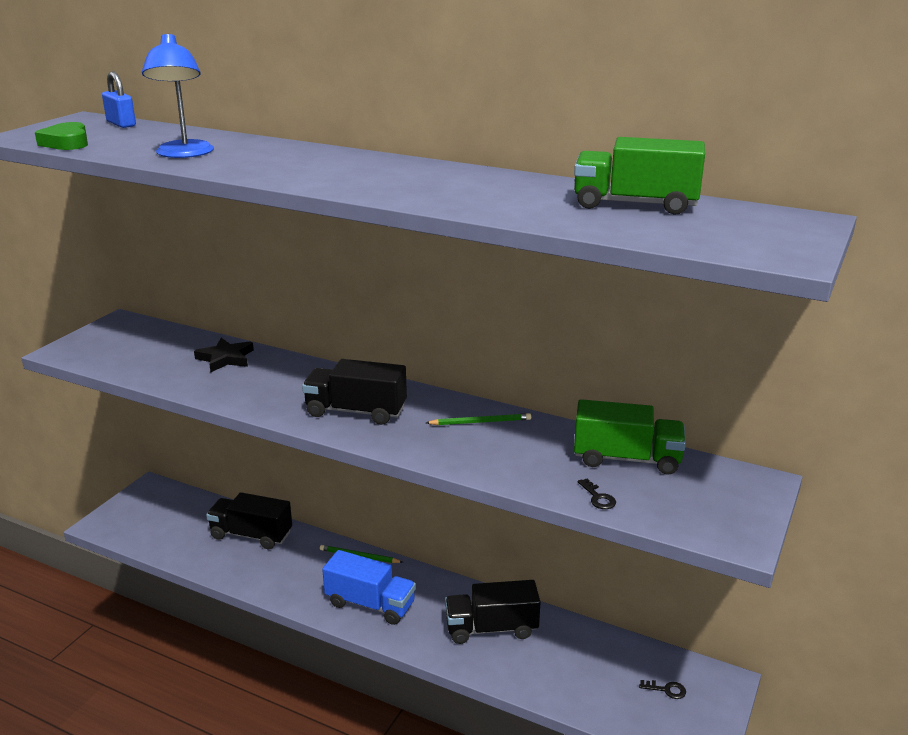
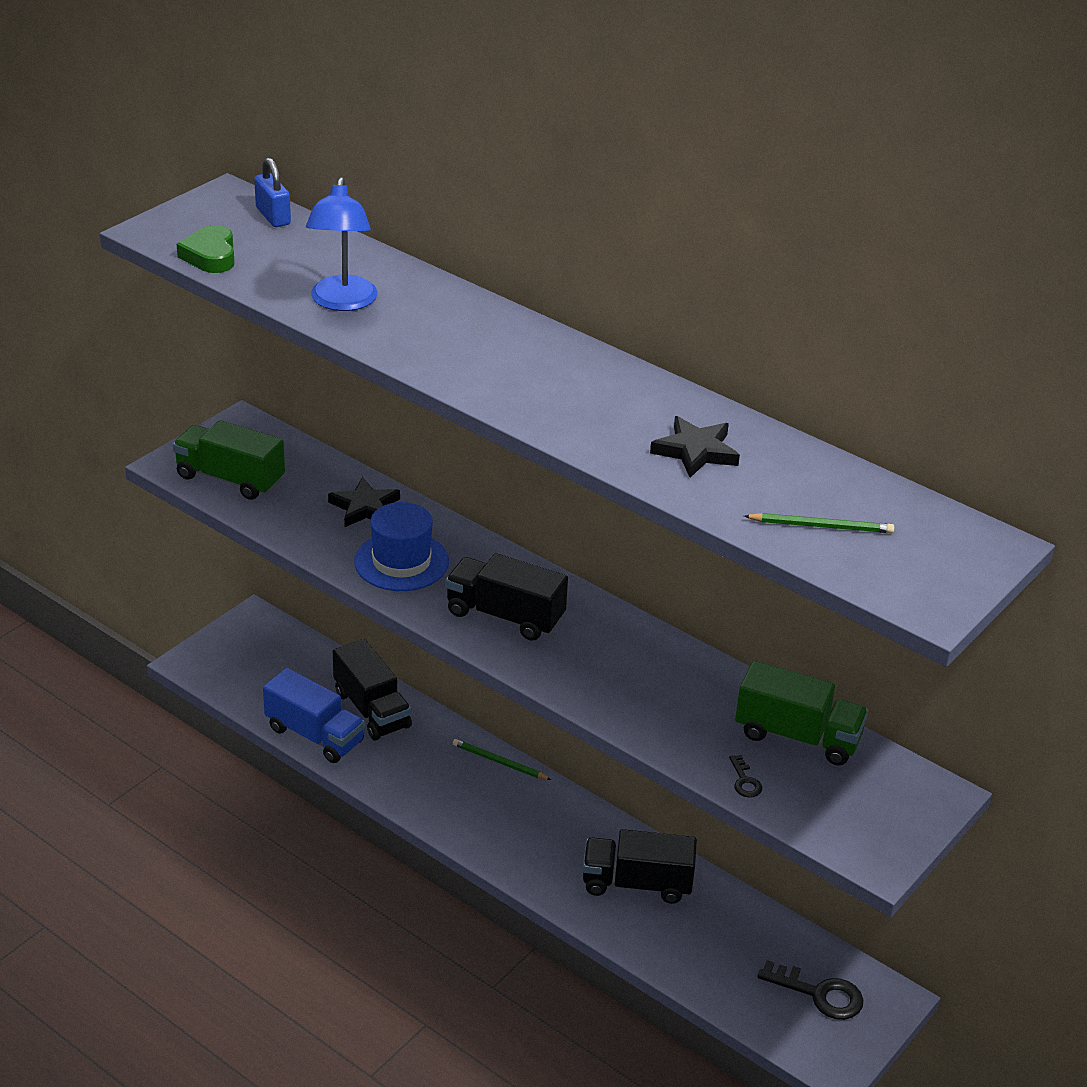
camera: 10 degrees right, 10 degrees up
black truck [206,492,292,549] -> black truck turned 150 degrees counterclockwise [333,639,412,740]
blue truck [322,550,416,625] -> blue truck moved to [263,668,365,763]
green pencil [426,413,531,425] -> green pencil moved to [744,513,894,533]
green truck [574,137,705,215] -> green truck moved to [173,420,285,500]
black key [639,680,686,699] -> black key [758,960,864,1020], size x1.98
none -> blue hat [354,502,449,591]
none -> black star [650,416,740,478]

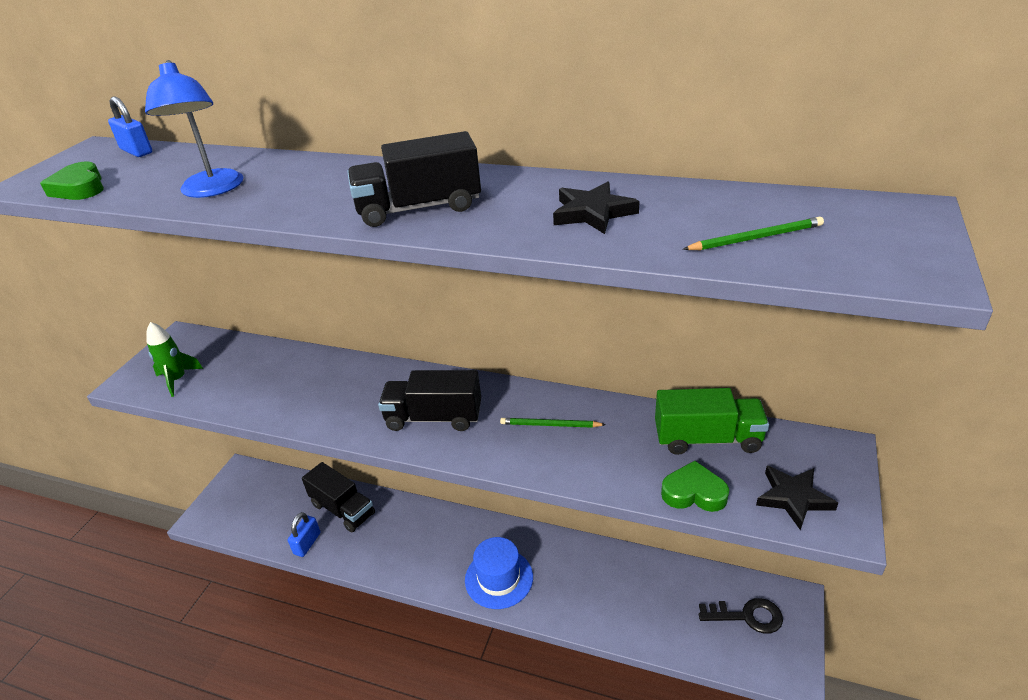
camera: 15 degrees left, 0 degrees up
green truck [173,420,285,500] -> green rocket [146,322,203,397]
blue truck [263,668,365,763] -> blue padlock [288,512,320,557]
black star [328,477,400,527] -> black star moved to [756,466,838,530]
blue hat [354,502,449,591] -> blue hat moved to [465,537,533,609]
green pencil [453,739,551,780] -> green pencil moved to [500,418,606,428]
black truck [583,829,697,904] -> black truck moved to [347,131,481,227]
black key [729,755,762,797] -> green heart [661,461,729,512]

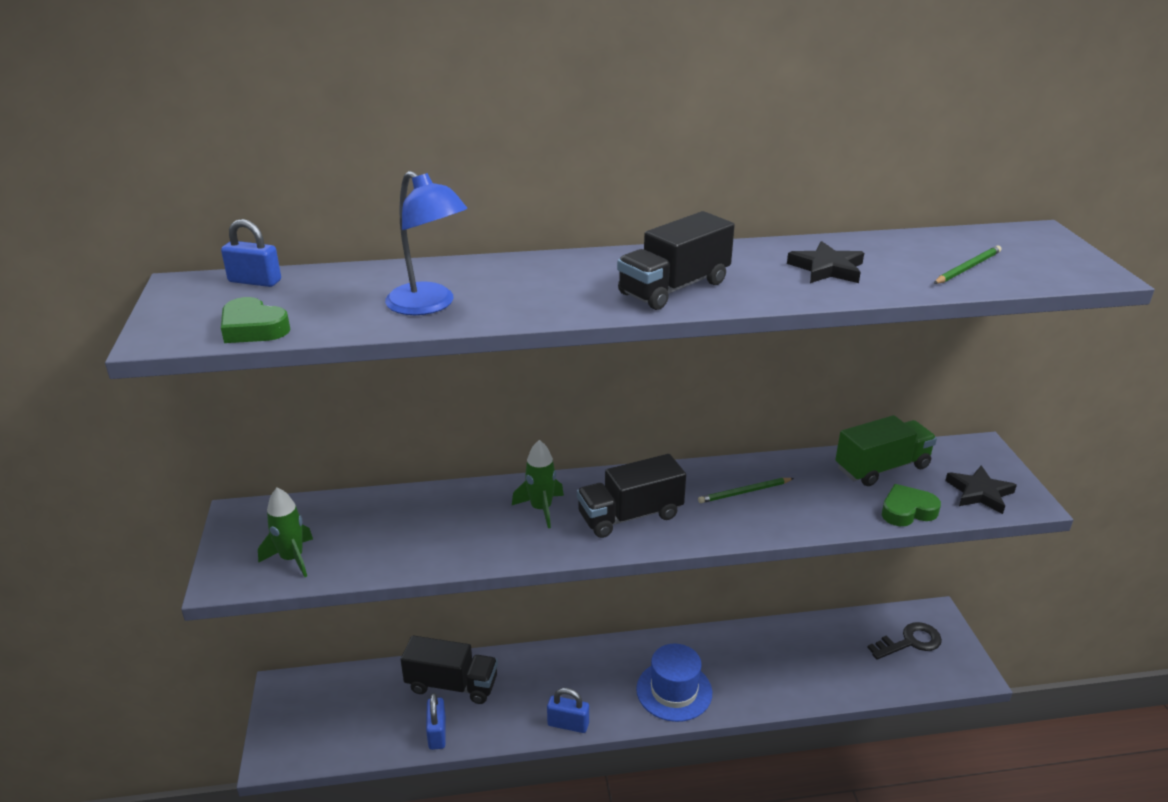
camera: 30 degrees left, 5 degrees down
none -> green rocket [512,440,564,528]
none -> blue padlock [547,688,589,733]

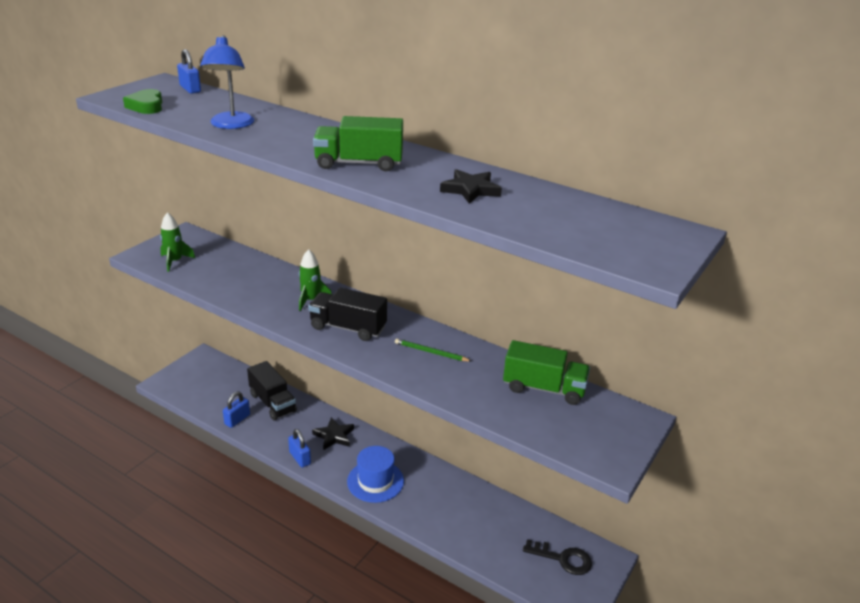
camera: 40 degrees right, 0 degrees up
black truck [617,211,735,310] -> green truck [313,116,403,171]
green heart [882,484,941,526] -> none
green pencil [933,245,1001,284] -> none
black star [945,465,1017,514] -> black star moved to [312,417,354,450]

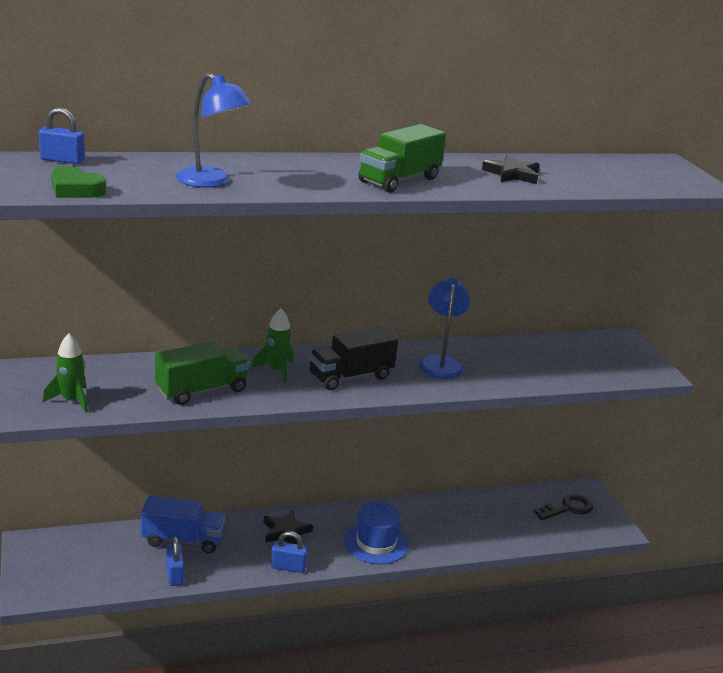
camera: 50 degrees left, 5 degrees down
black truck [247,361,297,420] -> blue truck [141,496,225,554]
green pencil [395,339,471,362] -> blue lamp [419,278,470,379]
green truck [503,340,590,405] -> green truck moved to [155,342,250,405]

